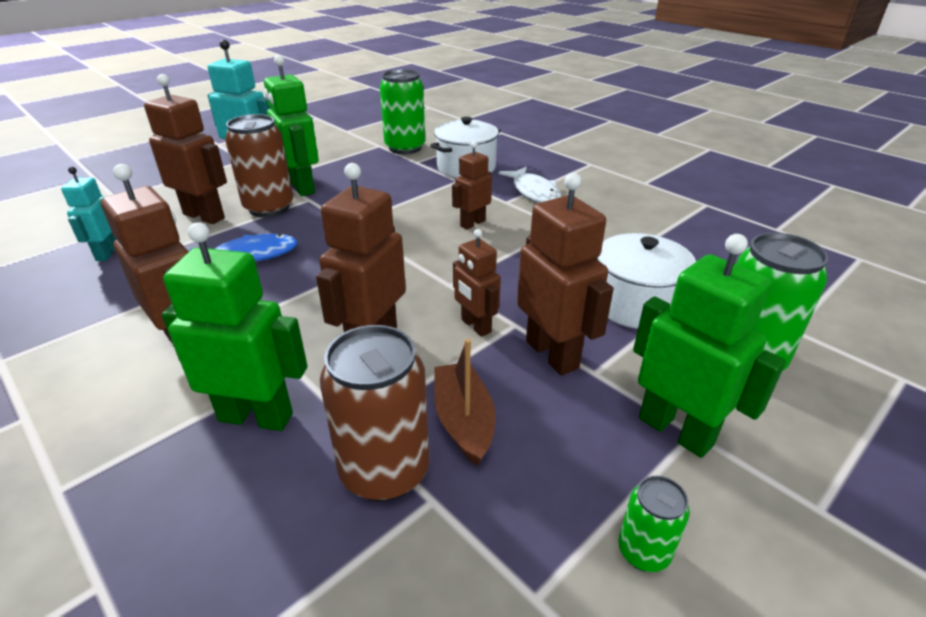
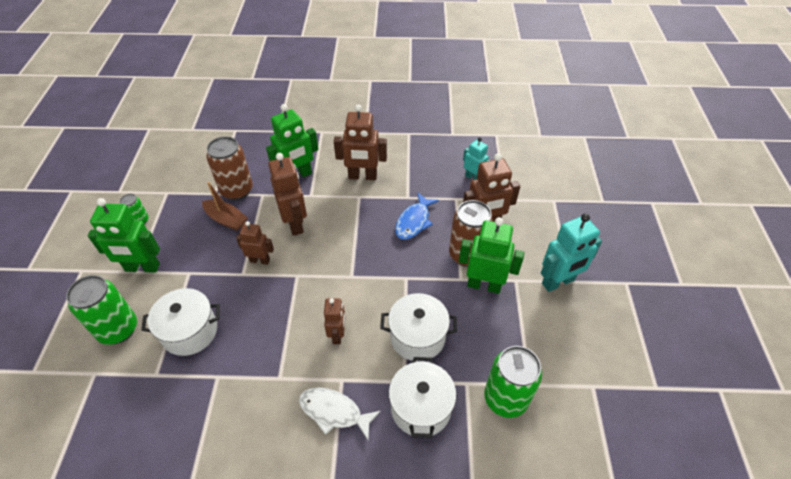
camera: 135 degrees right, 15 degrees up
brown robot [517,173,613,376] -> none
none -> white pot [380,293,457,361]

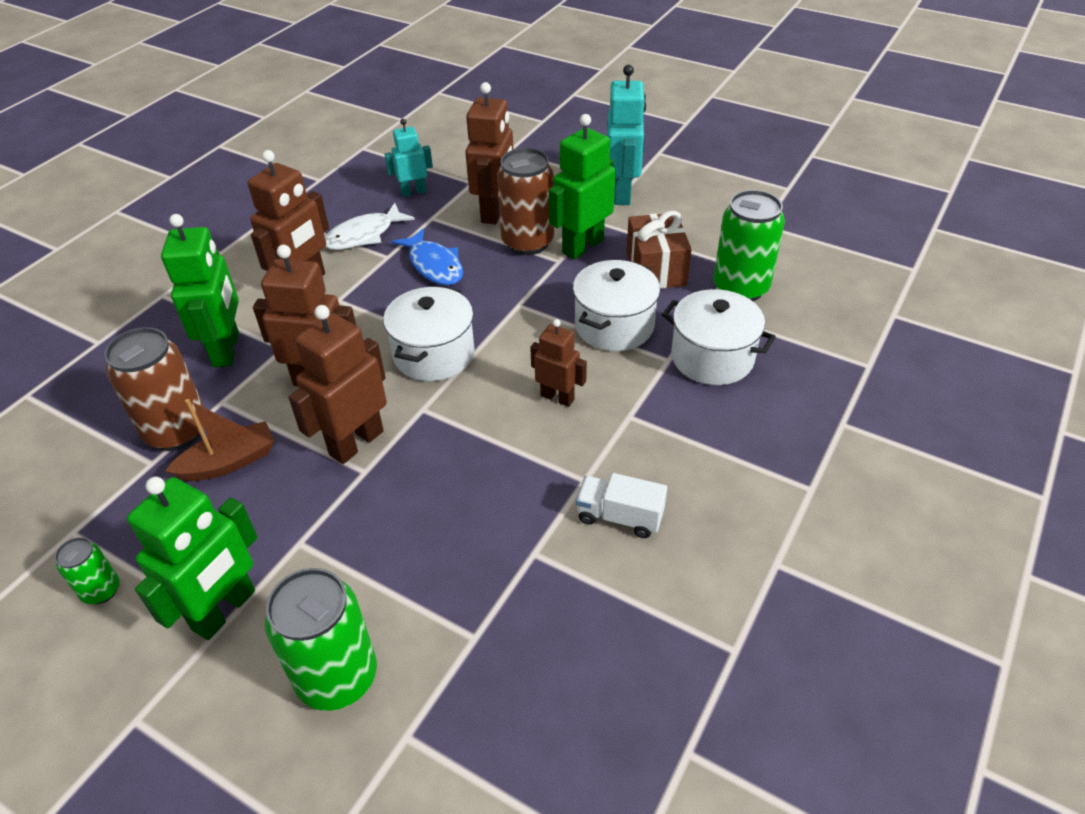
camera: 60 degrees left, 5 degrees down
white pot [141,288,220,356] -> white pot moved to [383,286,475,381]
brown robot [236,221,274,265] -> brown robot [288,305,387,464], size x1.65
white fish [299,388,381,440] -> white fish moved to [325,203,415,250]
none -> white truck [576,473,667,538]
none -> brown gift [626,211,692,289]

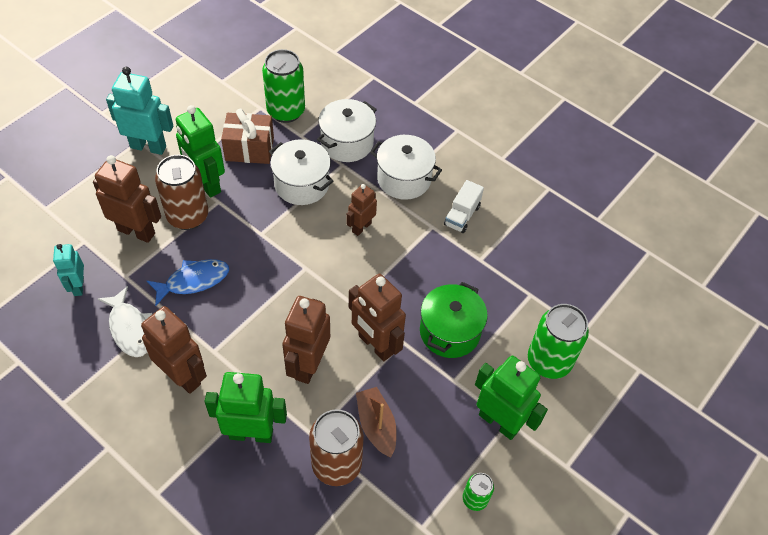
camera: 85 degrees left, 10 degrees up
white pot [383,286,475,381] -> white pot moved to [370,135,442,200]
none -> green pot [420,282,488,358]

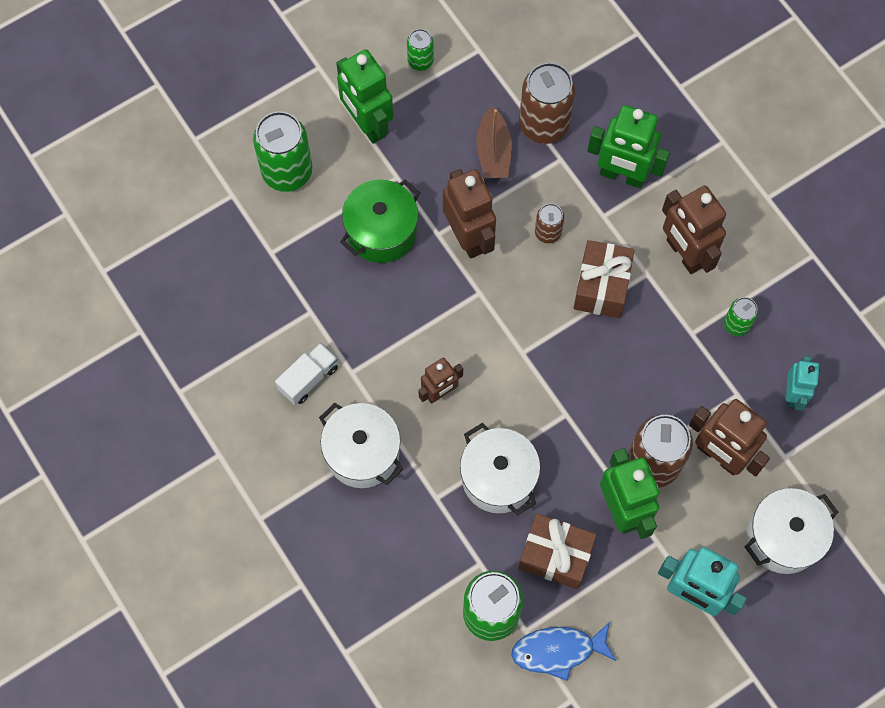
camera: 160 degrees left, 15 degrees up
white fish [98,286,152,357] -> green can [724,297,758,336]
blue fish [147,259,229,306] -> blue fish moved to [511,623,616,681]
brown robot [282,296,330,384] -> brown can [535,203,564,243]
white pot [317,99,377,162] -> white pot moved to [745,488,838,574]
none -> brown gift [574,240,635,318]

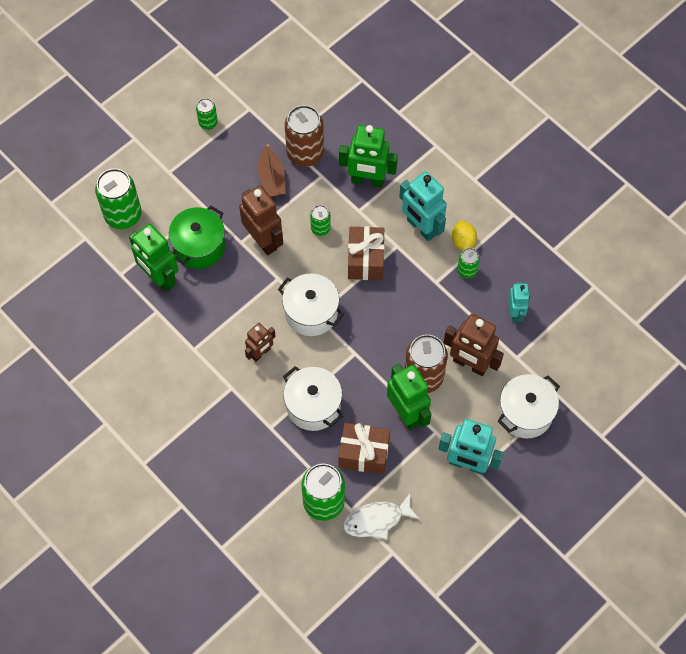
camera: 10 degrees left, 5 degrees down
white truck [275,343,338,405] -> none
white pot [319,403,403,488] -> white pot moved to [278,273,344,336]
green robot [336,49,393,144] -> green robot moved to [129,224,178,292]
blue fish [511,623,616,681] -> white fish [343,494,420,540]
brown can [535,203,564,243] -> green can [310,205,331,236]
brown robot [662,185,726,274] -> turquoise robot [399,171,447,241]
none -> yellow lemon [452,220,477,251]

